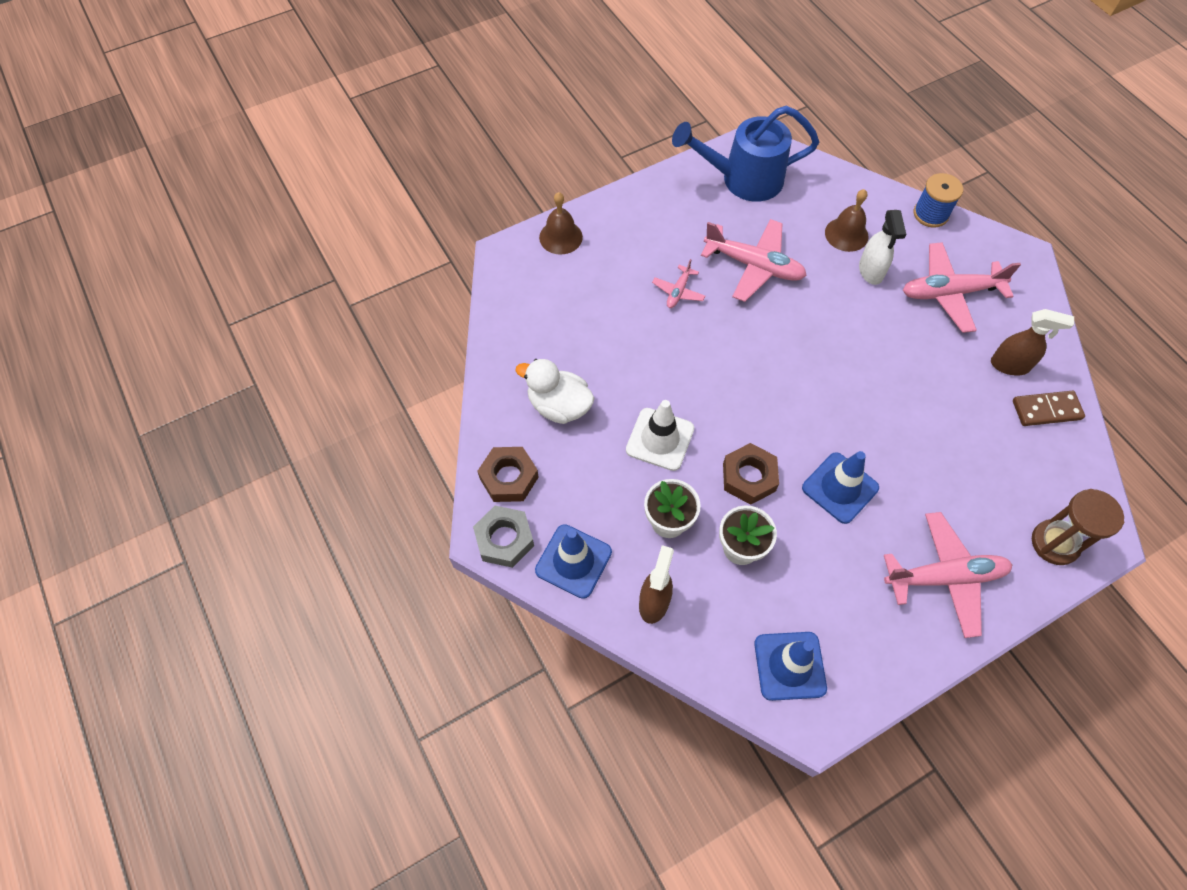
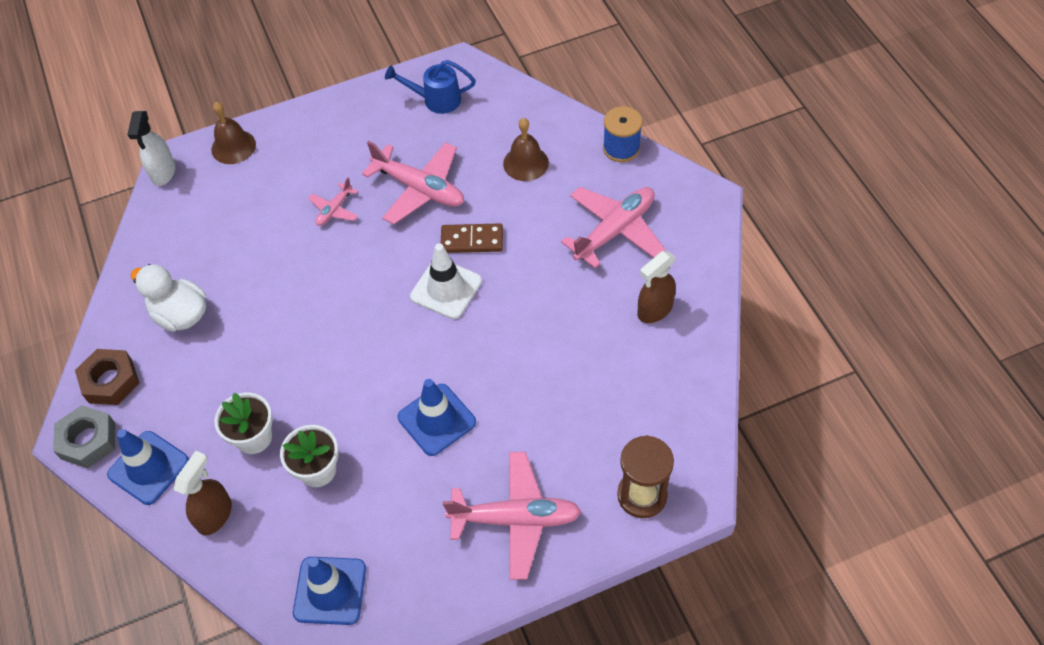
camera: 10 degrees right, 5 degrees down
white traffic cone [626,400,694,471] -> white traffic cone moved to [410,243,482,319]
blue watering can [672,106,819,202] -> blue watering can [385,60,476,114], size x0.58
brown nut [723,443,779,505] -> none
white spray bottle [859,210,906,285] -> white spray bottle moved to [127,111,175,186]
pink plane [903,242,1021,333] -> pink plane turned 135 degrees clockwise [561,187,666,269]
brown spray bottle [991,309,1074,375] -> brown spray bottle turned 120 degrees clockwise [638,251,676,323]
brown domino [1013,390,1085,426] -> brown domino moved to [441,223,503,253]

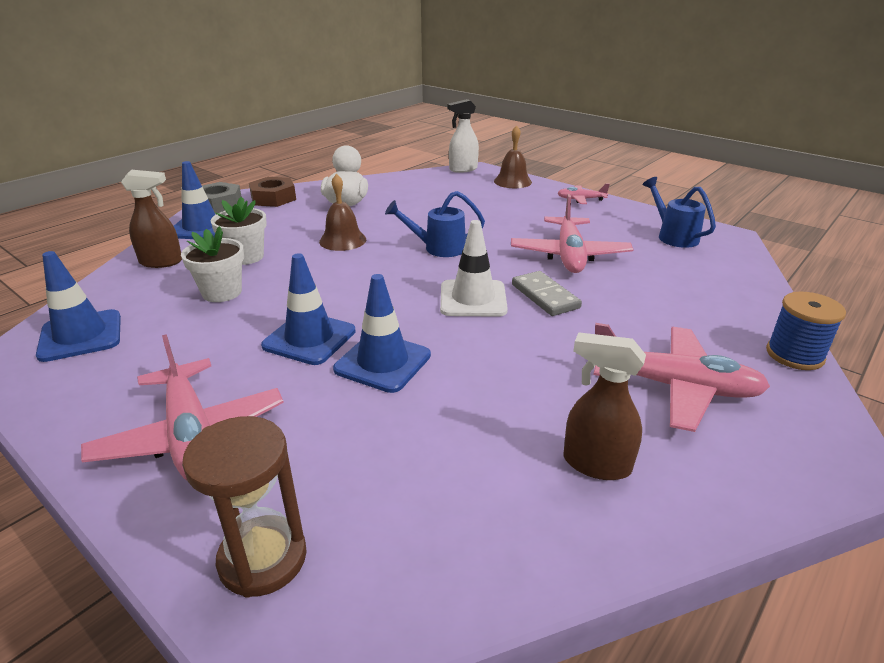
camera: 60 degrees right, 25 degrees down
pink plane [308,178,358,226] -> pink plane moved to [558,183,610,204]
brown domino [441,223,503,253] -> grey domino [512,271,582,316]
brown bell [503,118,549,181] -> brown bell moved to [319,174,366,251]
none -> blue traffic cone [333,274,431,393]
none -> blue watering can [385,191,485,257]

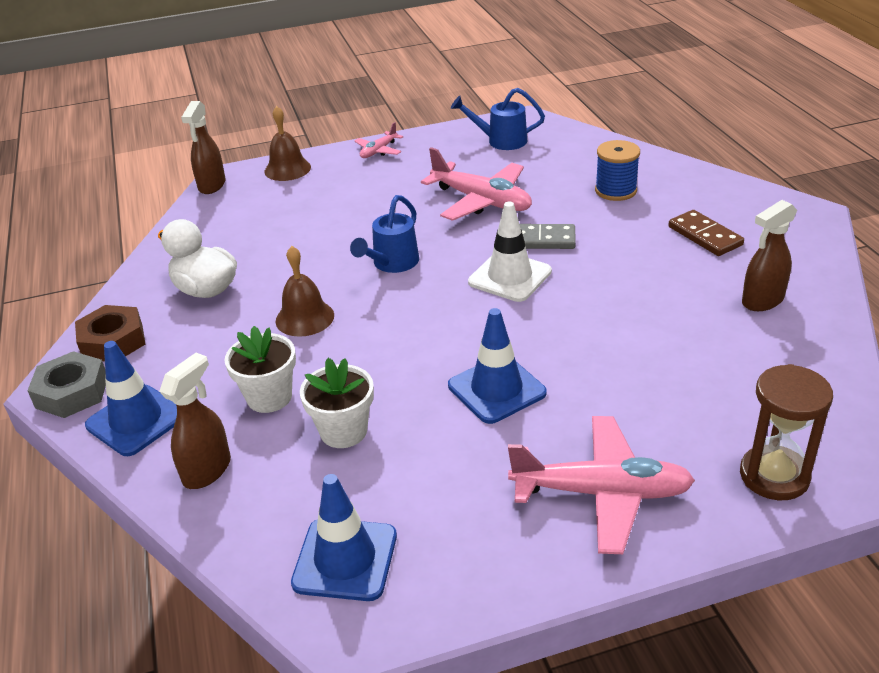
camera: 55 degrees left, 5 degrees up
blue traffic cone [333,274,431,393] -> none
white spray bottle [447,99,479,173] -> brown spray bottle [181,101,226,194]
pink plane [593,323,770,432] -> brown domino [668,210,744,256]
blue spool [766,292,846,370] -> blue spool moved to [595,140,640,201]

